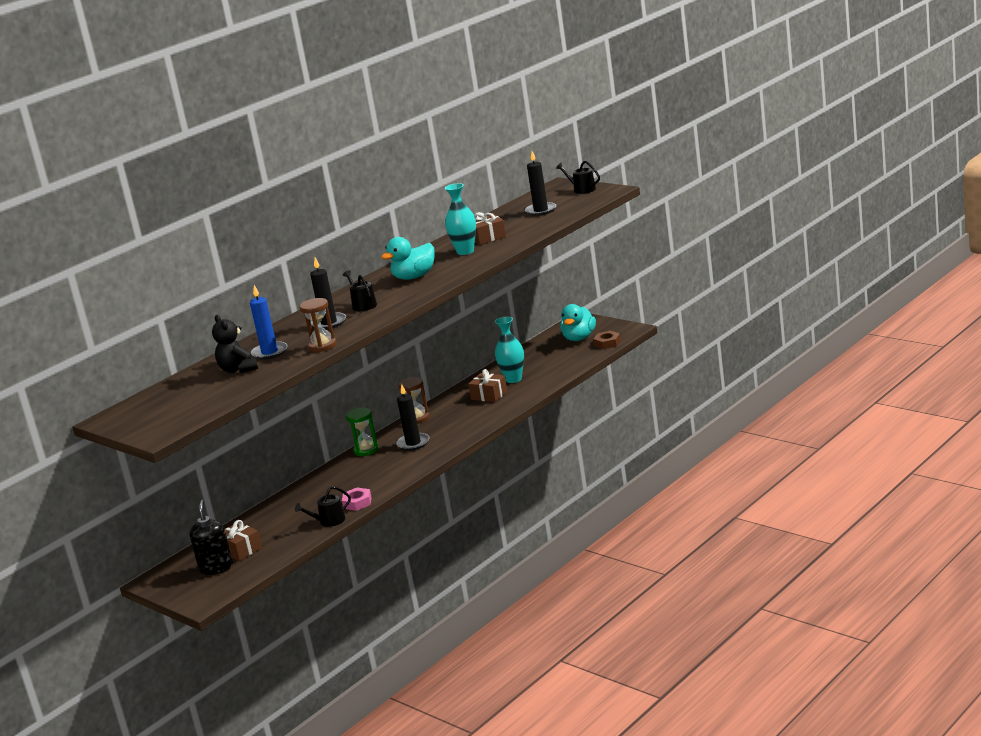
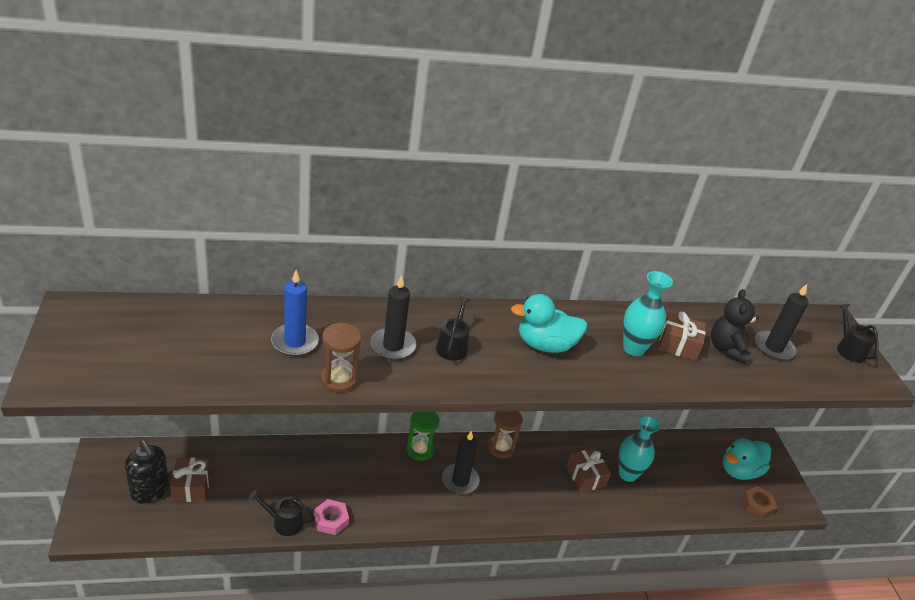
camera: 30 degrees right, 15 degrees up
black soap dispenser [189,500,233,575] -> black soap dispenser turned 105 degrees clockwise [125,440,169,504]
black teddy bear [212,315,258,373] -> black teddy bear moved to [711,289,759,364]

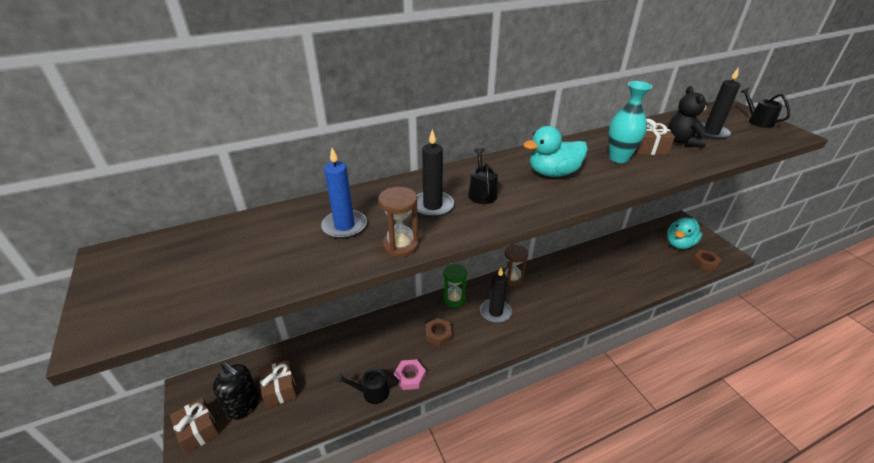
camera: 10 degrees left, 0 degrees up
brown gift [566,448,611,492] -> brown gift moved to [170,397,219,453]
turquoise vase [619,416,660,482] -> none
none -> brown nut [426,318,452,347]

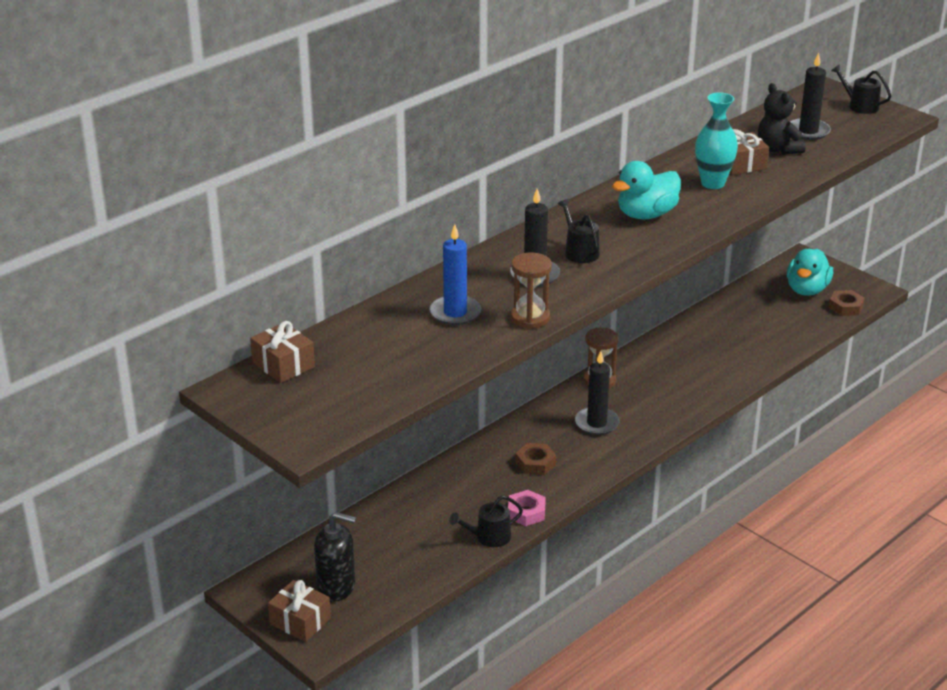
camera: 20 degrees left, 5 degrees down
brown gift [259,360,297,408] -> brown gift moved to [250,321,315,383]
green hourglass [443,263,468,308] -> none

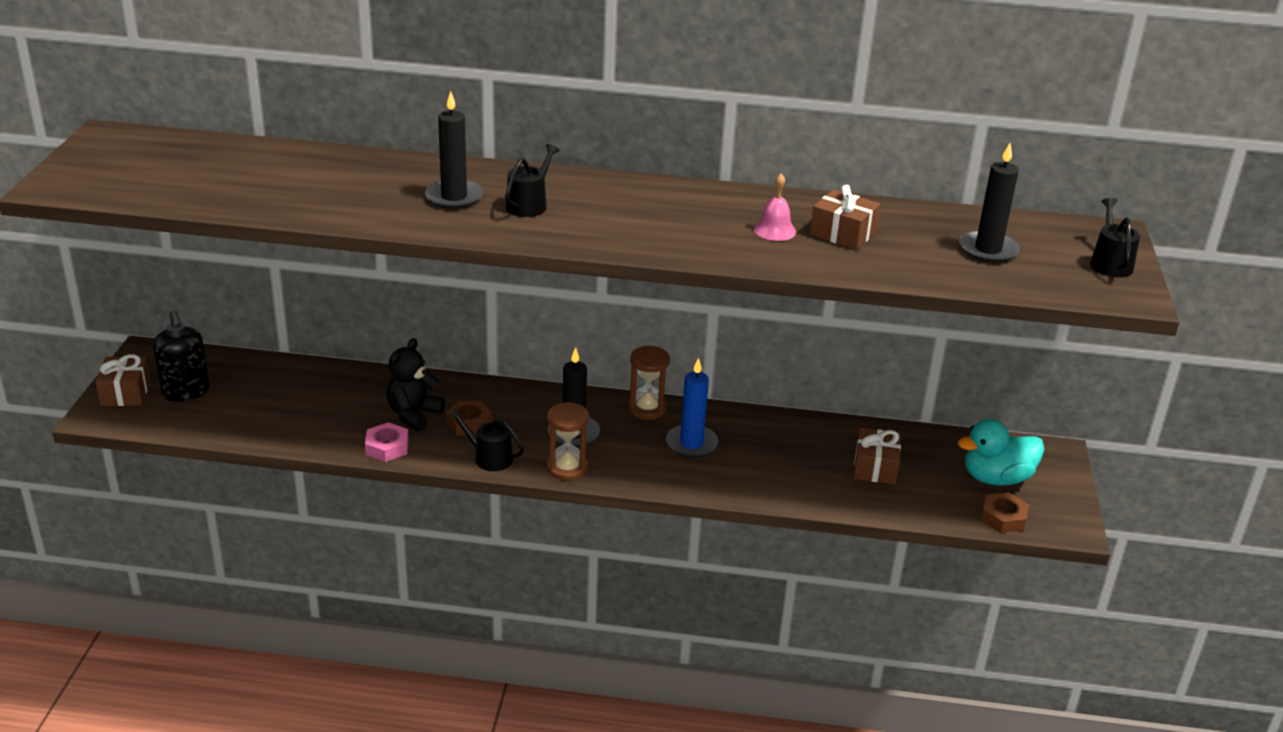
camera: 50 degrees right, 0 degrees up
brown gift [250,321,315,383] -> brown gift moved to [853,428,901,485]
blue candle [429,224,481,325] -> blue candle moved to [666,357,718,458]
black watering can [449,495,523,547] -> black watering can moved to [448,407,524,471]
brown hourglass [511,252,552,329] -> brown hourglass moved to [547,402,589,481]
turquoise duck [612,161,681,219] -> none
turquoise vase [695,92,738,189] -> pink bell [754,174,796,241]
black teddy bear [758,83,806,155] -> black teddy bear moved to [387,338,445,432]

